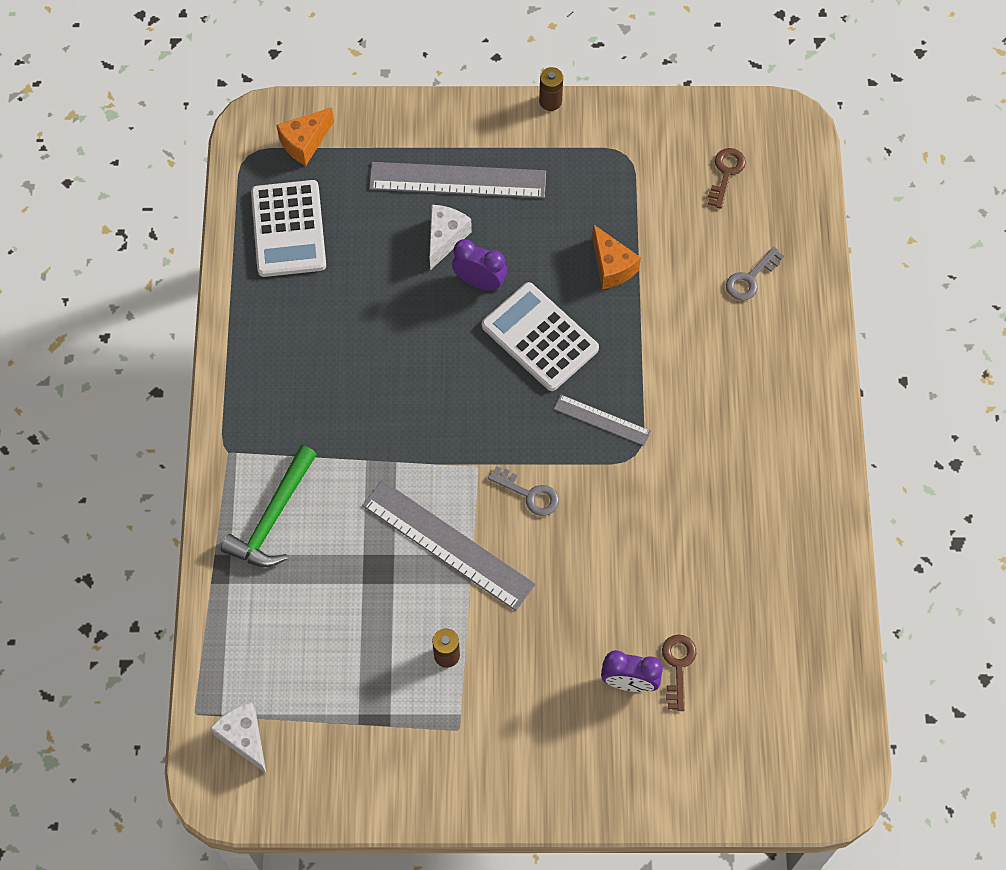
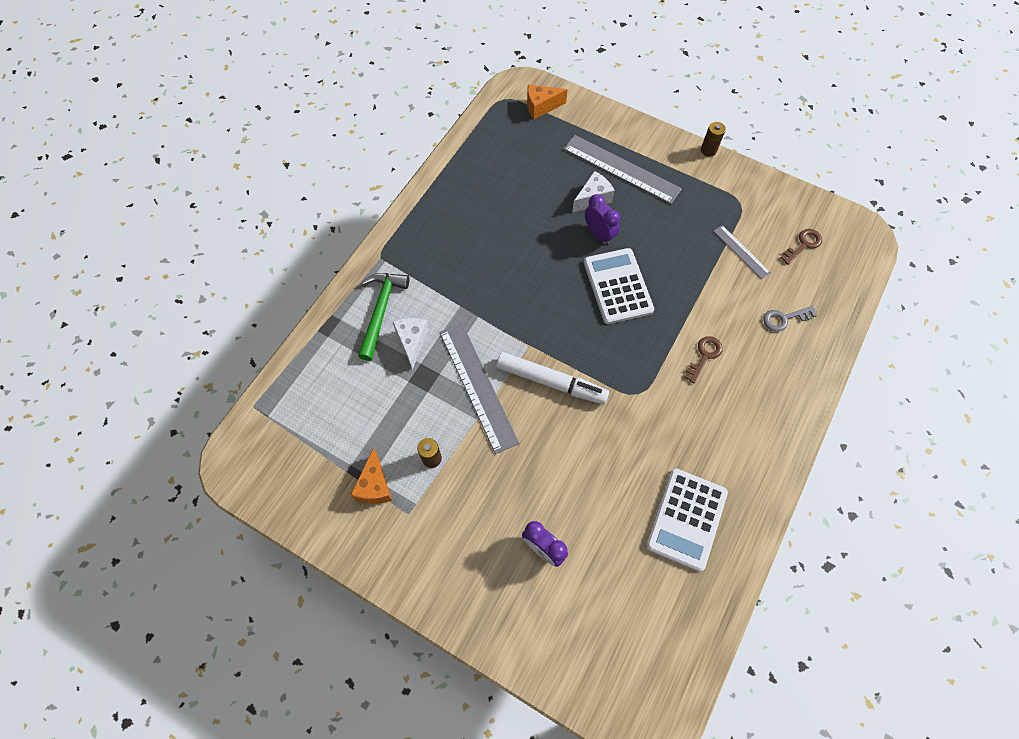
camera: 30 degrees right, 0 degrees up
white cheese [210,702,266,773] -> white cheese moved to [393,318,429,370]
green hammer [221,445,317,567] -> green hammer turned 135 degrees clockwise [358,273,410,361]
white calculator [251,180,326,277] -> white calculator moved to [646,468,728,572]
grey key [488,466,559,516] -> white marker [496,352,609,404]
grey ruler [554,395,651,446] -> grey ruler moved to [713,225,771,279]
orange cheese [592,224,641,289] -> orange cheese moved to [351,448,392,504]
brown key [662,634,696,711] -> brown key moved to [684,336,723,384]

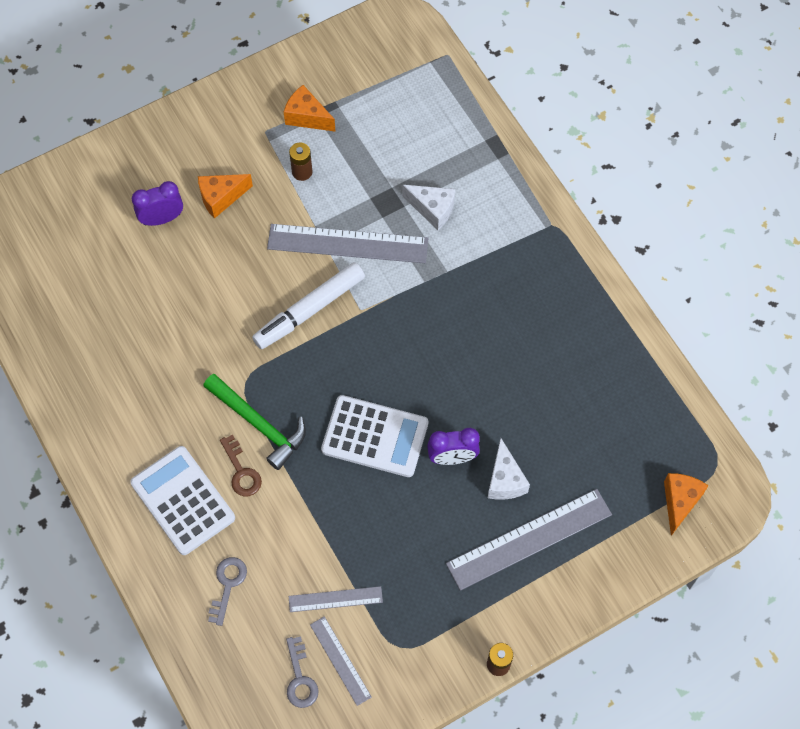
camera: 120 degrees right, 0 degrees up
green hammer [358,273,410,361] -> green hammer moved to [203,374,306,470]
white calculator [646,468,728,572] -> white calculator moved to [130,446,235,555]
brown key [780,229,822,265] -> grey key [286,636,319,708]
none -> orange cheese [198,174,253,219]
none -> grey ruler [310,616,372,706]

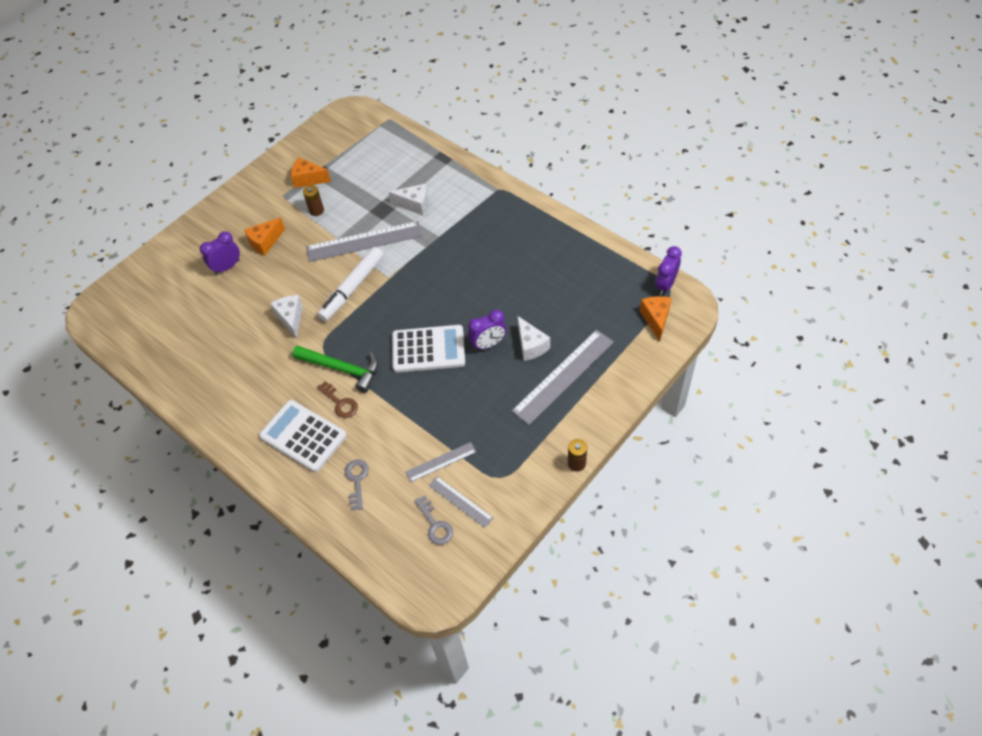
camera: 15 degrees left, 10 degrees down
none -> white cheese [270,295,303,339]
none -> purple clock [655,246,682,296]

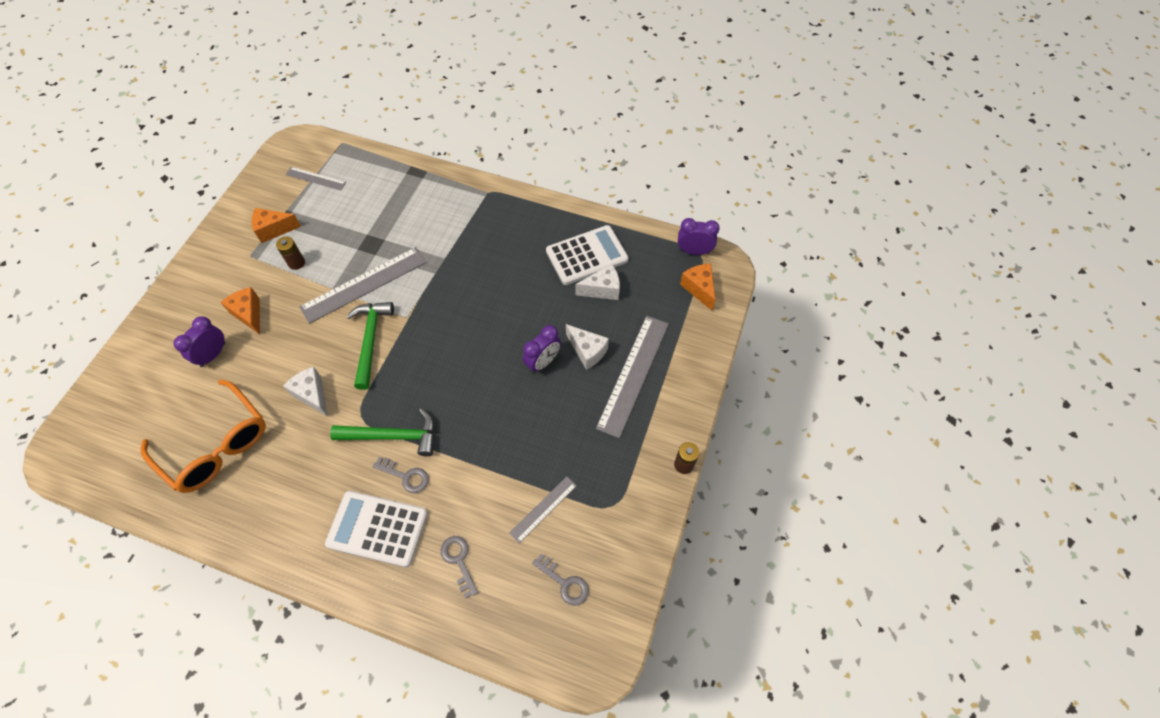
camera: 25 degrees left, 5 degrees up
orange cheese [244,217,285,256] -> orange cheese turned 120 degrees clockwise [220,287,260,334]
white marker [317,247,384,321] -> green hammer [346,302,394,390]
brown key [317,381,358,418] -> grey key [373,456,429,493]
white cheese [389,184,428,215] -> white cheese moved to [575,264,620,300]
white calculator [392,325,465,373] -> white calculator moved to [546,225,629,285]
grey ruler [428,476,493,528] -> grey ruler moved to [286,167,346,190]
purple clock [655,246,682,296] -> purple clock turned 90 degrees clockwise [678,218,720,255]
none -> orange glasses [140,380,266,493]

